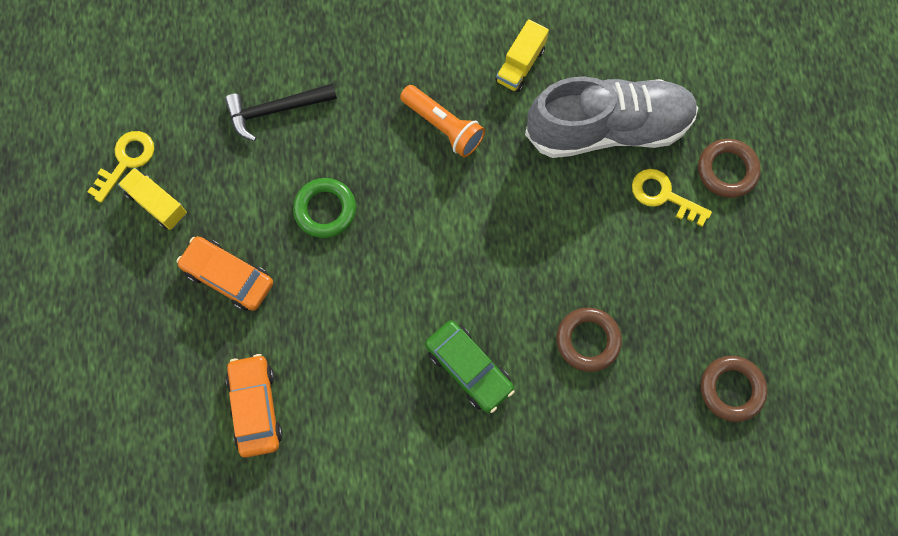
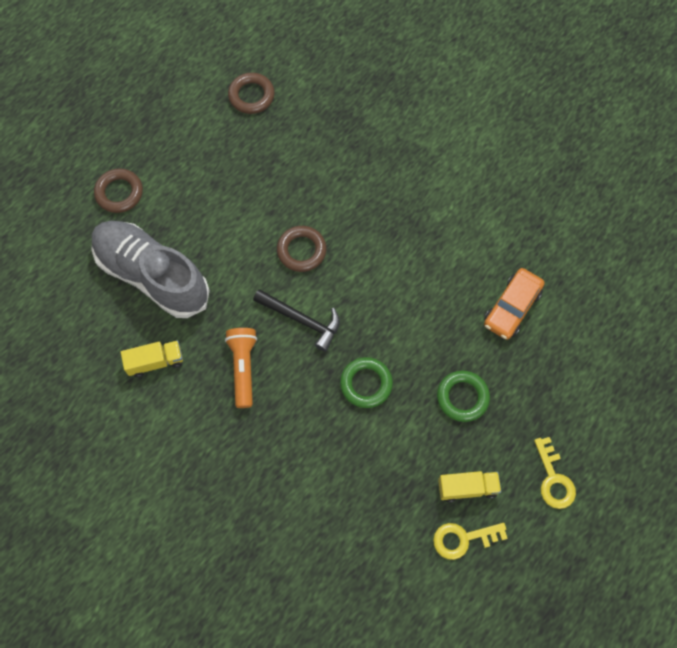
camera: 135 degrees left, 5 degrees down
yellow truck [118,168,187,230] -> yellow truck turned 90 degrees counterclockwise [438,471,501,502]
orange car [176,236,273,311] -> green ring [437,371,490,422]
black hammer [225,83,337,141] -> black hammer moved to [253,289,340,352]
green car [425,321,514,413] -> none
brown ring [556,307,622,372] -> brown ring moved to [277,226,327,272]
yellow key [632,169,712,226] -> yellow key moved to [534,437,576,509]

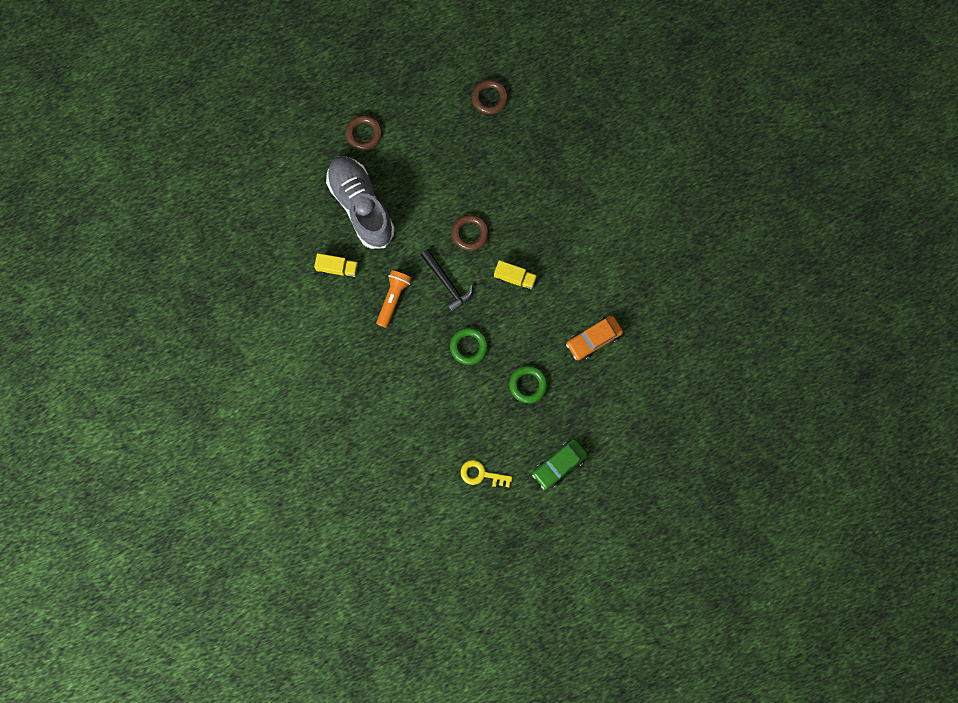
camera: 25 degrees right, 10 degrees up
yellow truck [438,471,501,502] -> yellow truck moved to [494,260,537,291]
yellow key [534,437,576,509] -> green car [532,439,588,490]

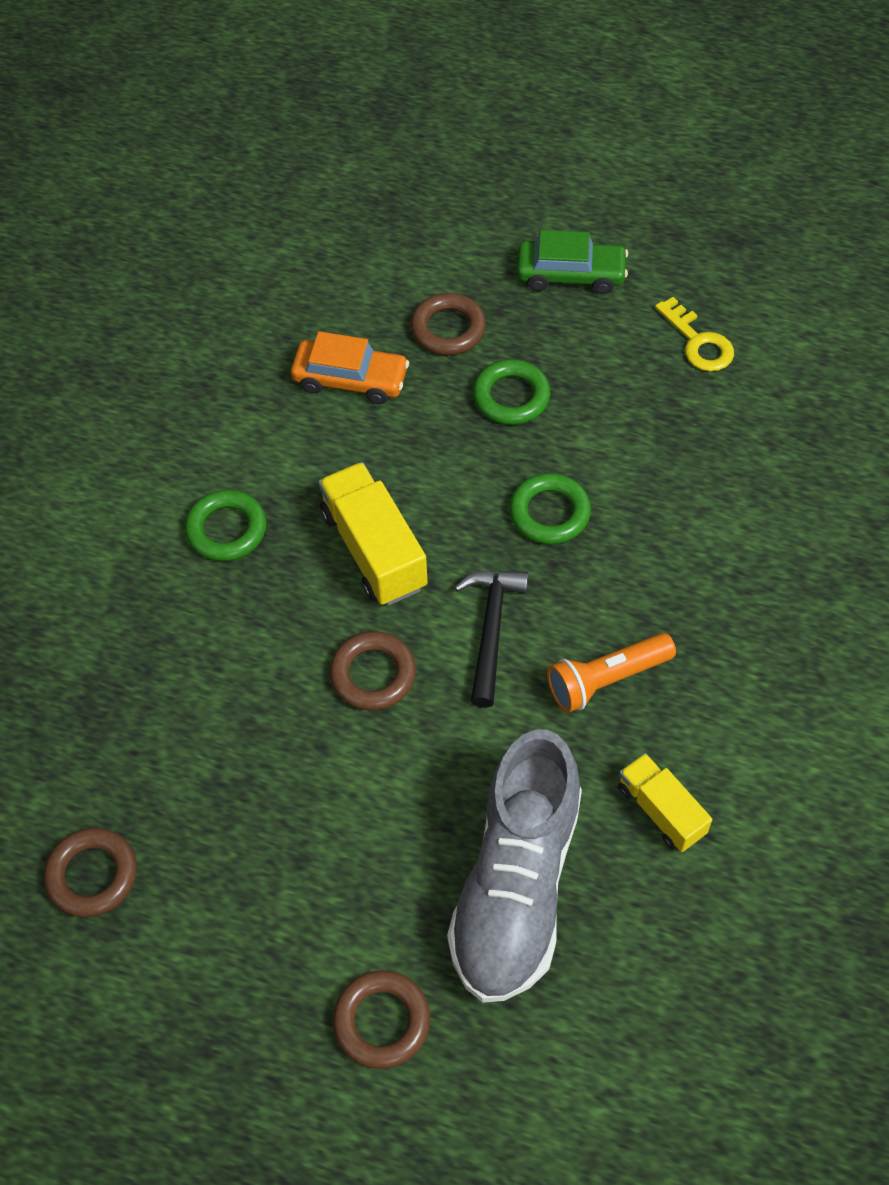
camera: 135 degrees left, 20 degrees down
yellow truck [494,260,537,291] -> yellow truck [318,462,428,606], size x1.61
none -> green ring [185,490,266,561]
none -> brown ring [411,293,486,355]

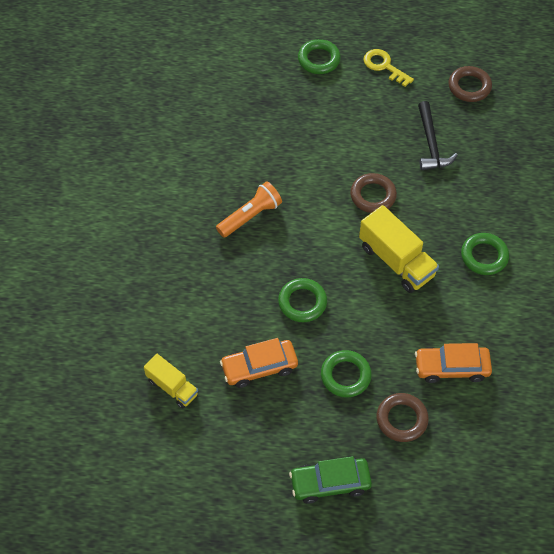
camera: 165 degrees right, 0 degrees up
brown ring [333,970,430,1069] -> green ring [298,39,341,74]
grey shoe [447,730,582,1003] -> none
black hammer [454,570,528,708] -> black hammer moved to [418,101,458,170]
yellow truck [618,753,712,852] -> yellow truck moved to [144,354,198,409]
yellow key [655,297,734,372] -> yellow key moved to [363,49,414,87]
none -> orange car [220,338,298,388]

